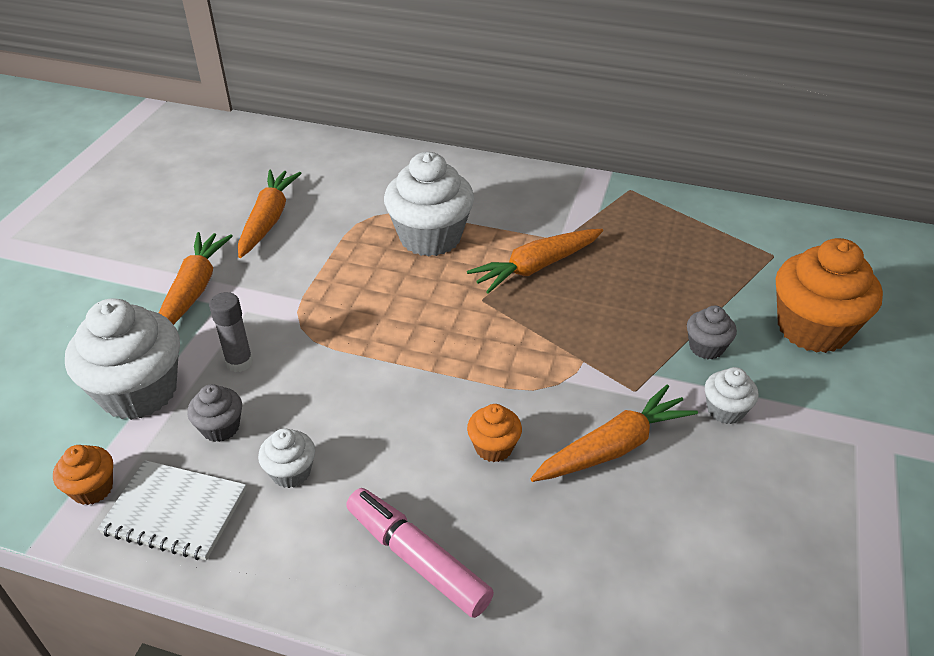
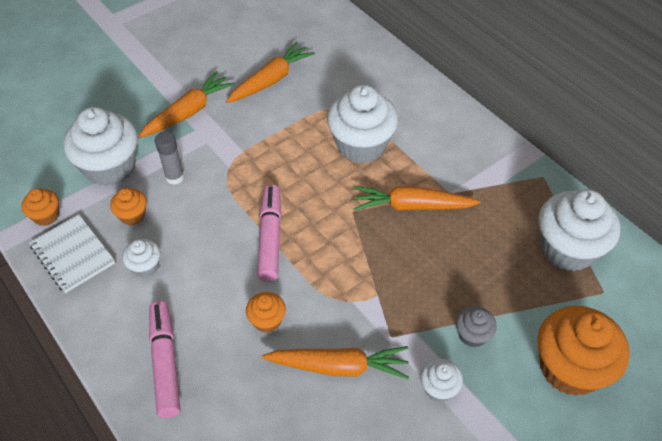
camera: 35 degrees right, 10 degrees up
grey cupcake [187,384,242,442] -> orange cupcake [110,188,147,225]
none -> pink marker [257,185,281,282]
none -> white cupcake [539,189,620,271]

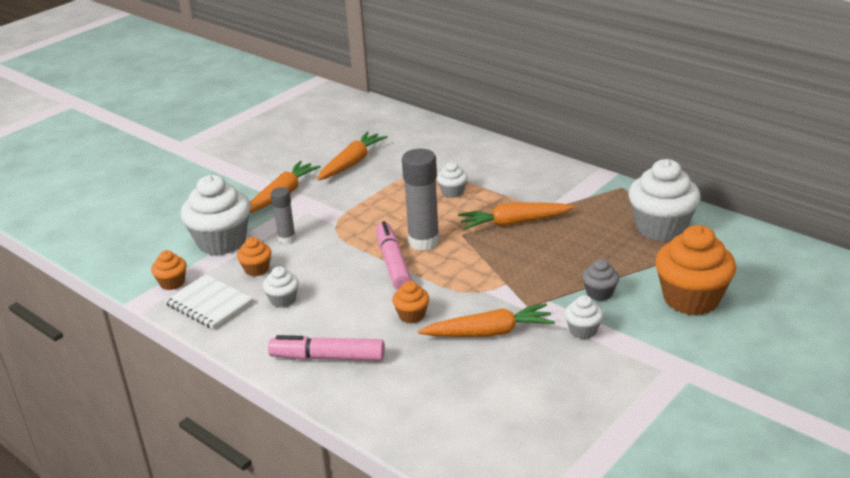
camera: 10 degrees left, 20 degrees down
pink marker [149,301,180,418] -> pink marker turned 60 degrees counterclockwise [268,335,385,361]
white cupcake [327,85,398,163] -> white cupcake [437,162,468,198], size x0.48
none -> grey glue stick [402,149,439,251]

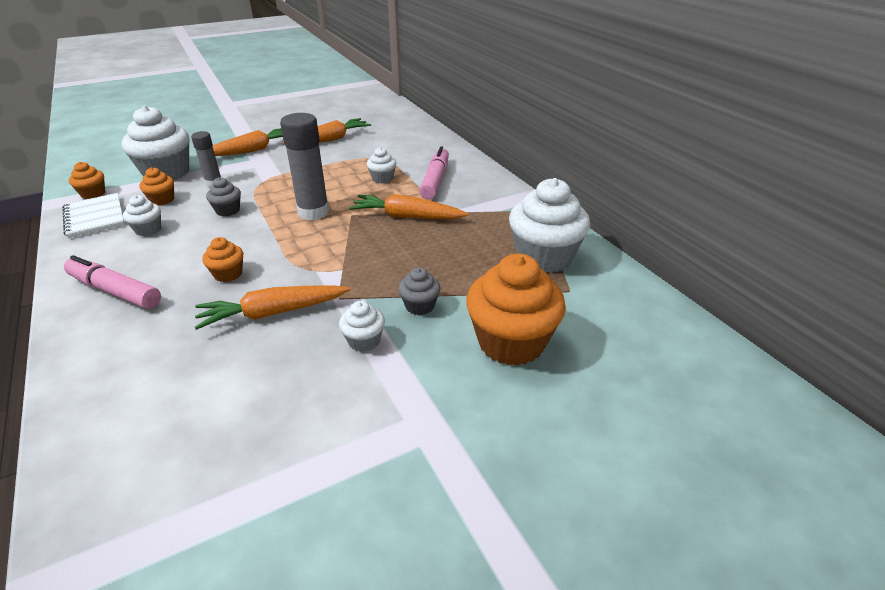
camera: 20 degrees right, 5 degrees up
pink marker [376,221,412,289] -> pink marker moved to [420,146,449,200]
orange carrot [418,303,555,337] -> orange carrot turned 150 degrees clockwise [195,285,351,330]
none -> grey cupcake [206,177,241,217]

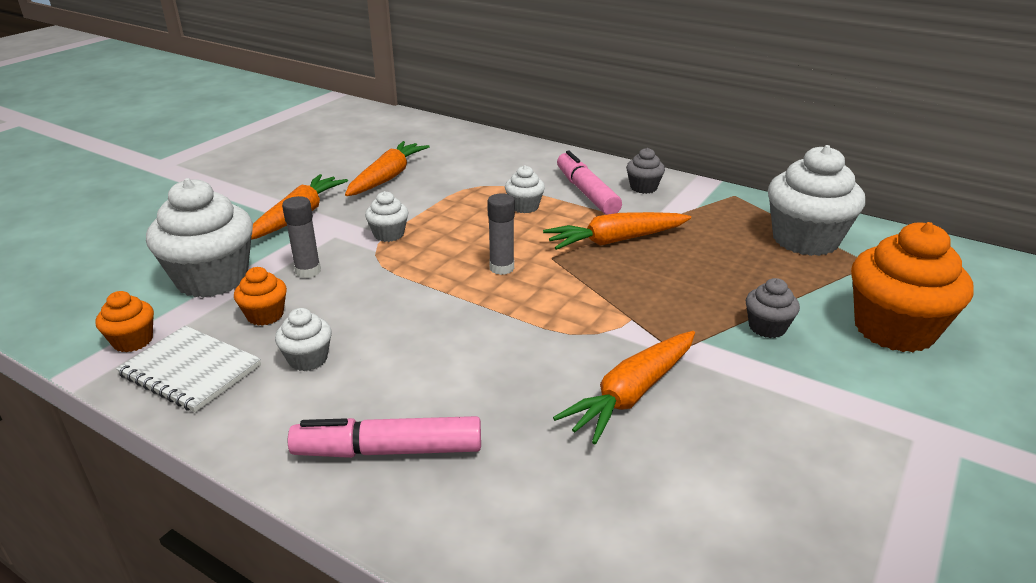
camera: 30 degrees left, 5 degrees down
orange cupcake [202,237,243,282] -> none
grey cupcake [206,177,241,217] -> grey cupcake moved to [626,148,665,194]
grey glue stick [280,113,329,220] -> grey glue stick [487,194,515,275], size x0.57
white cupcake [339,301,385,352] -> white cupcake moved to [365,191,409,242]

